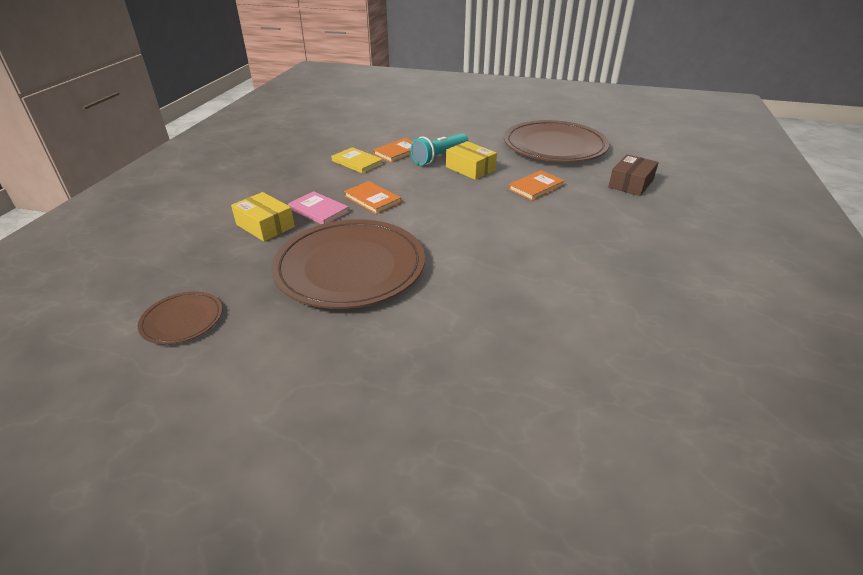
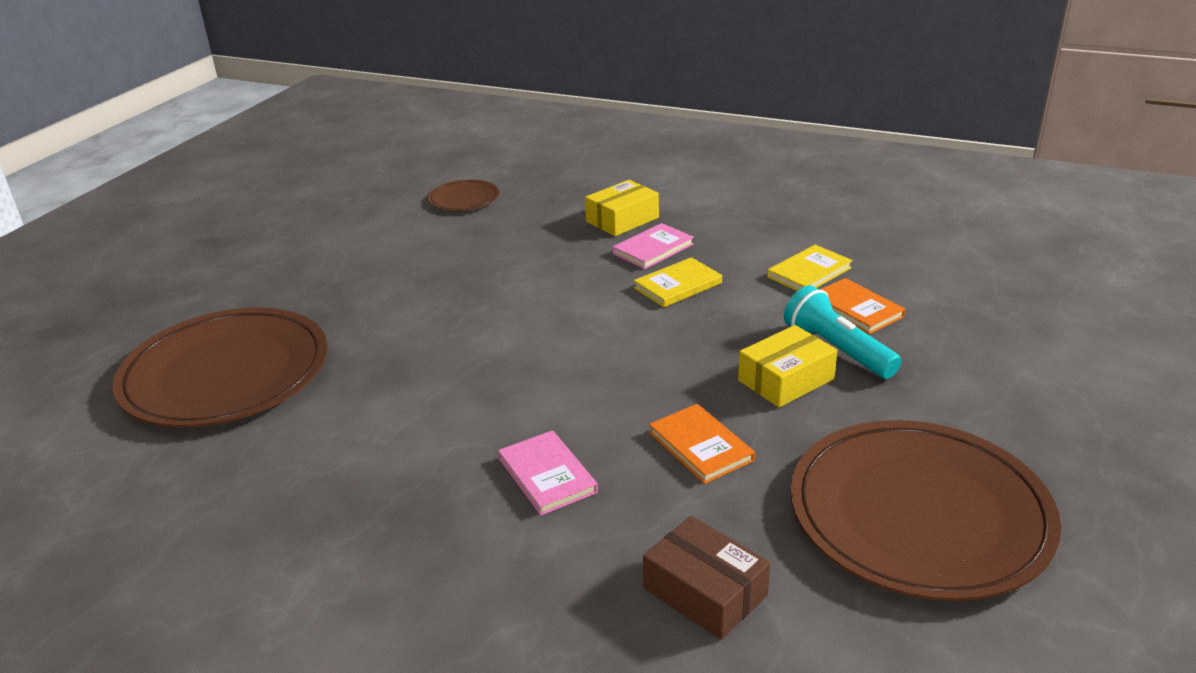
camera: 100 degrees right, 5 degrees down
brown plate [271,219,425,309] -> brown plate moved to [112,307,328,427]
orange book [344,181,401,214] -> yellow book [634,257,722,307]
none -> pink book [498,430,598,515]

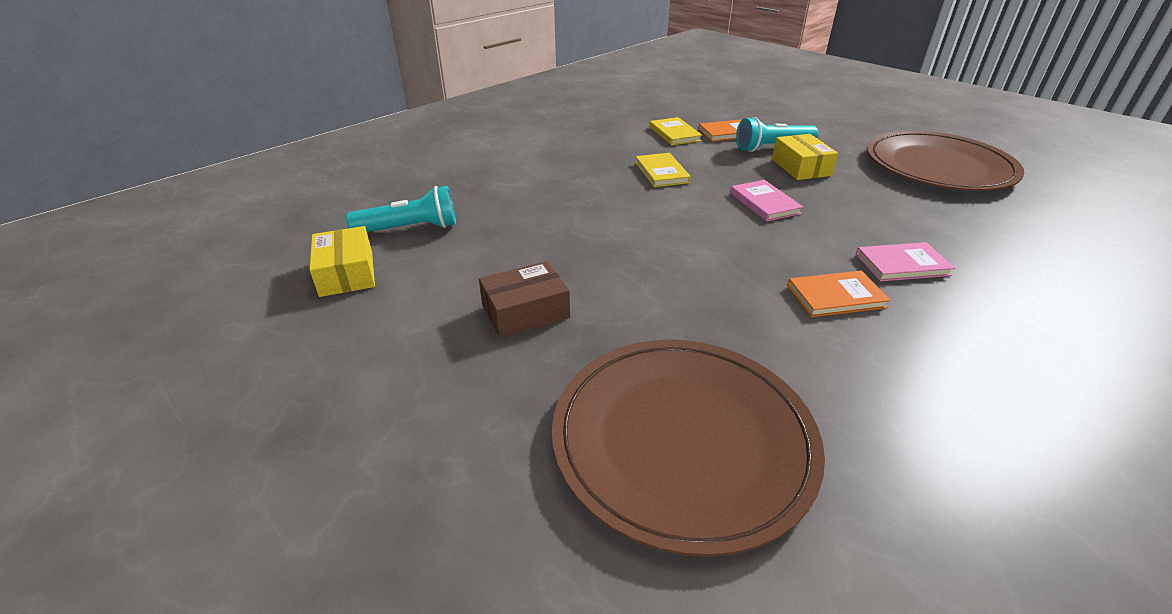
camera: 70 degrees left, 5 degrees up
brown plate [428,179,499,211] -> turquoise flashlight [346,186,456,232]
yellow box [585,180,659,236] -> yellow box moved to [309,226,375,297]
pink book [612,223,694,269] -> pink book moved to [730,180,803,221]
brown box [643,516,770,640] -> brown box moved to [479,261,570,338]
orange book [649,404,755,484] -> orange book moved to [787,271,891,317]

